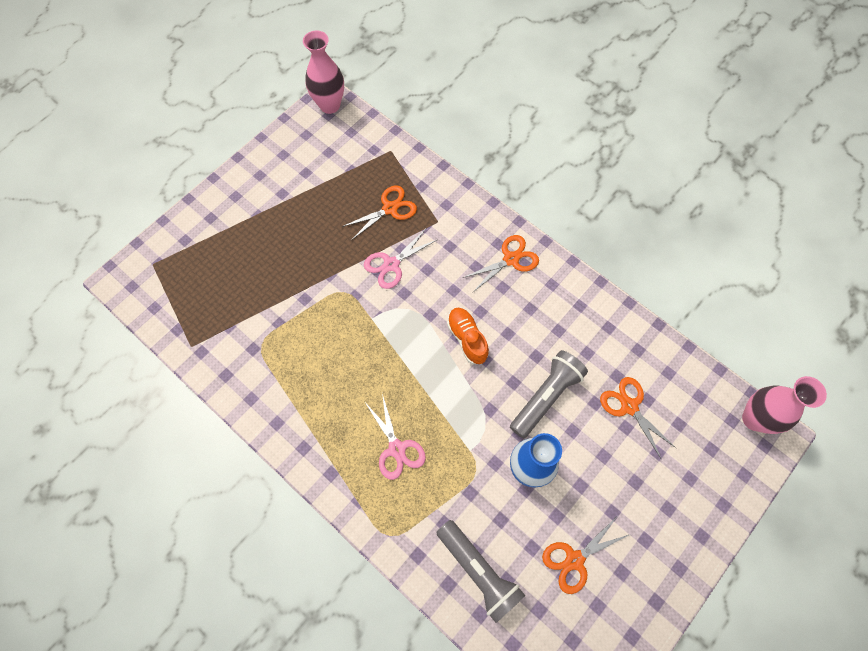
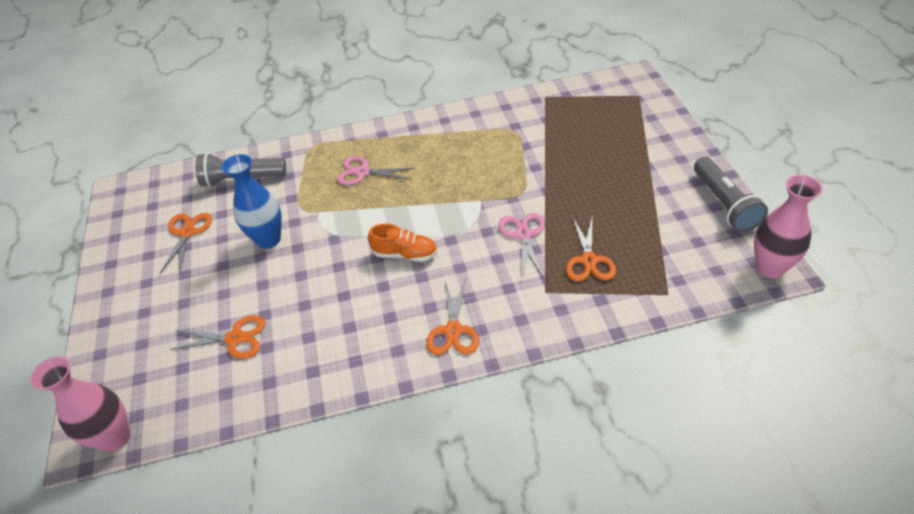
camera: 130 degrees right, 20 degrees down
grey flashlight [510,350,588,439] -> grey flashlight moved to [694,157,768,232]

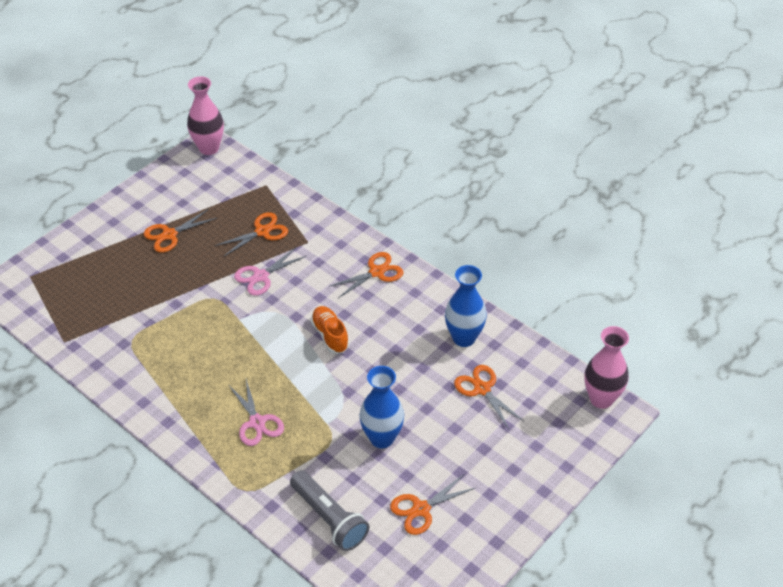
camera: 130 degrees left, 0 degrees up
grey flashlight [694,157,768,232] -> none
none -> orange scissors [144,209,217,253]
none -> blue vase [445,265,487,347]

